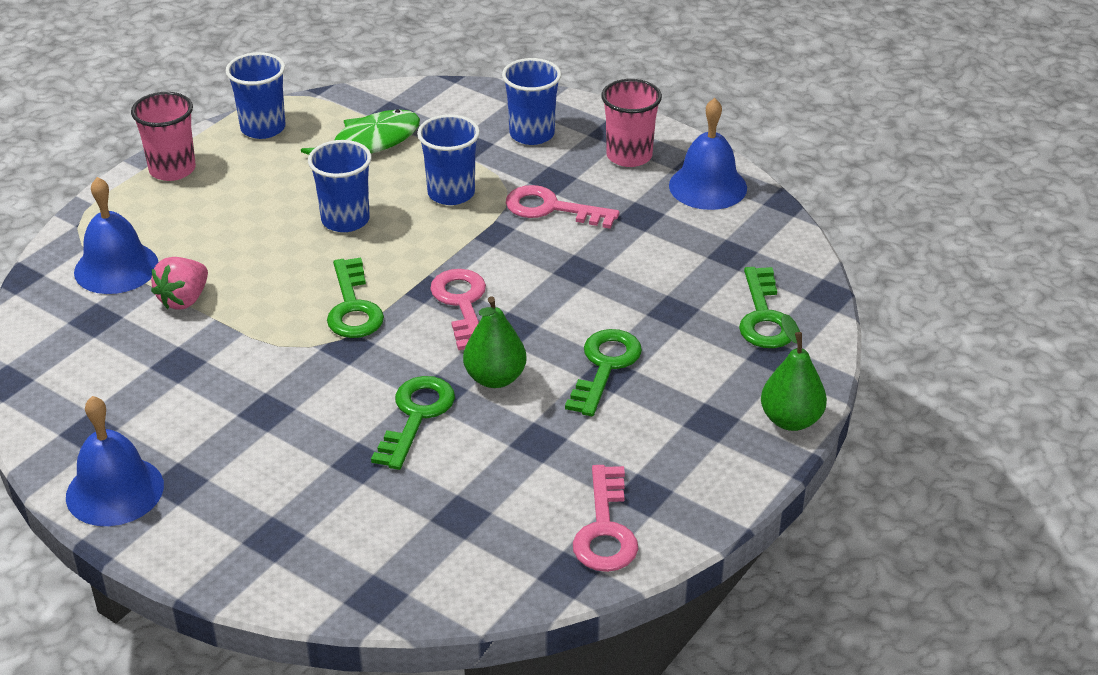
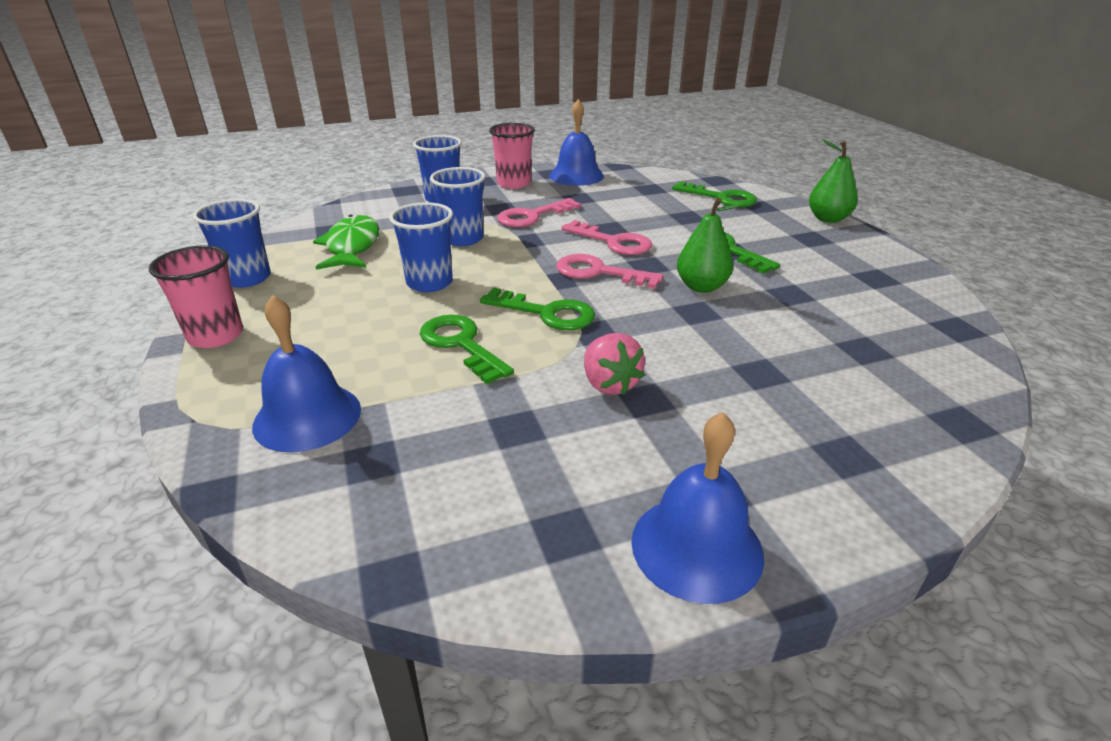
camera: 55 degrees left, 5 degrees down
pink strawberry [151,257,208,310] -> pink strawberry moved to [584,333,645,395]
green key [371,376,455,470] -> green key moved to [420,315,514,384]
pink key [573,465,638,572] -> pink key moved to [561,220,652,255]

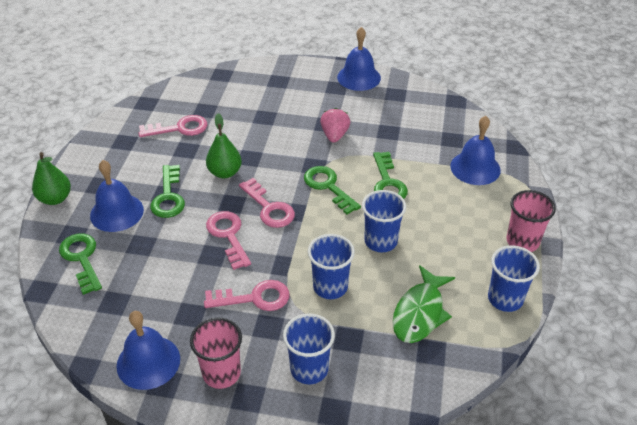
camera: 150 degrees left, 10 degrees up
none -> blue bell [90,160,144,232]
none -> pink key [138,115,207,137]

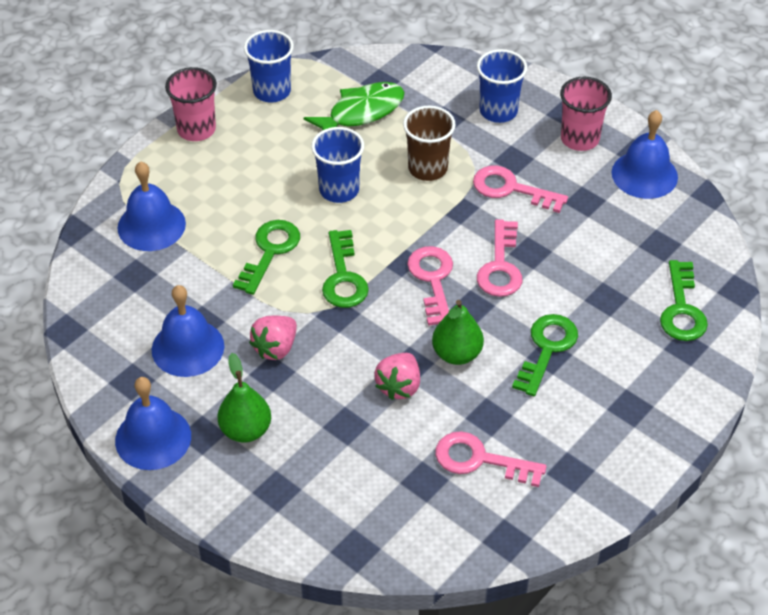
camera: 150 degrees left, 5 degrees up
green pear [32,152,71,205] -> green pear moved to [217,353,271,443]
blue bell [90,160,144,232] -> blue bell moved to [152,285,224,377]
blue cup [308,234,355,299] -> brown cup [403,106,456,181]
none -> pink strawberry [375,353,420,400]

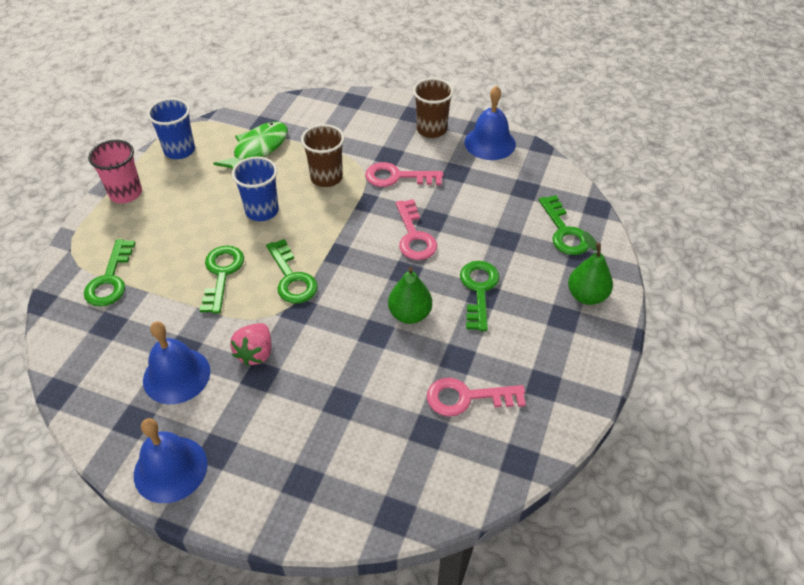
camera: 20 degrees left, 0 degrees up
blue bell [117,162,186,251] -> green key [84,239,135,307]
green pear [217,353,271,443] -> green pear moved to [568,231,613,305]
pink strawberry [375,353,420,400] -> none
pink key [407,246,453,326] -> none
blue cup [477,49,527,123] -> none
pink cup [560,77,612,151] -> brown cup [413,78,454,138]

